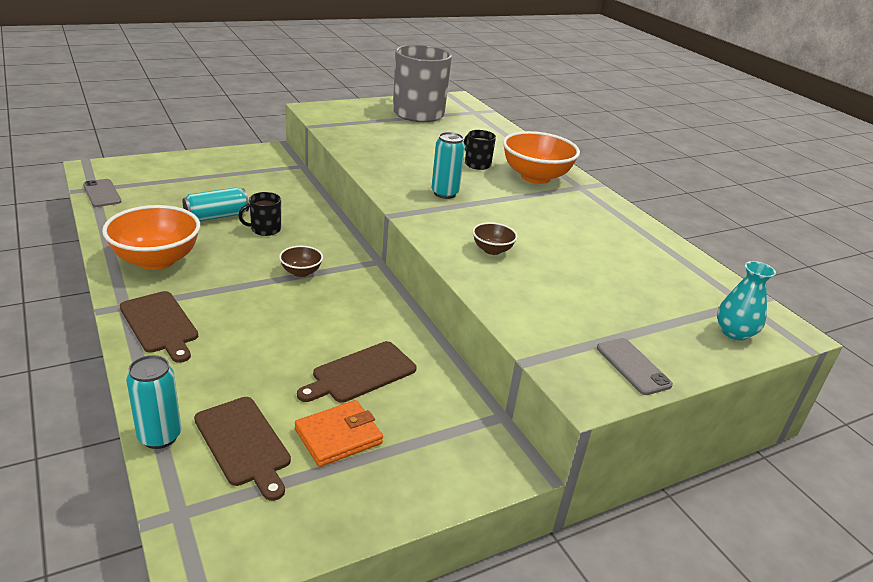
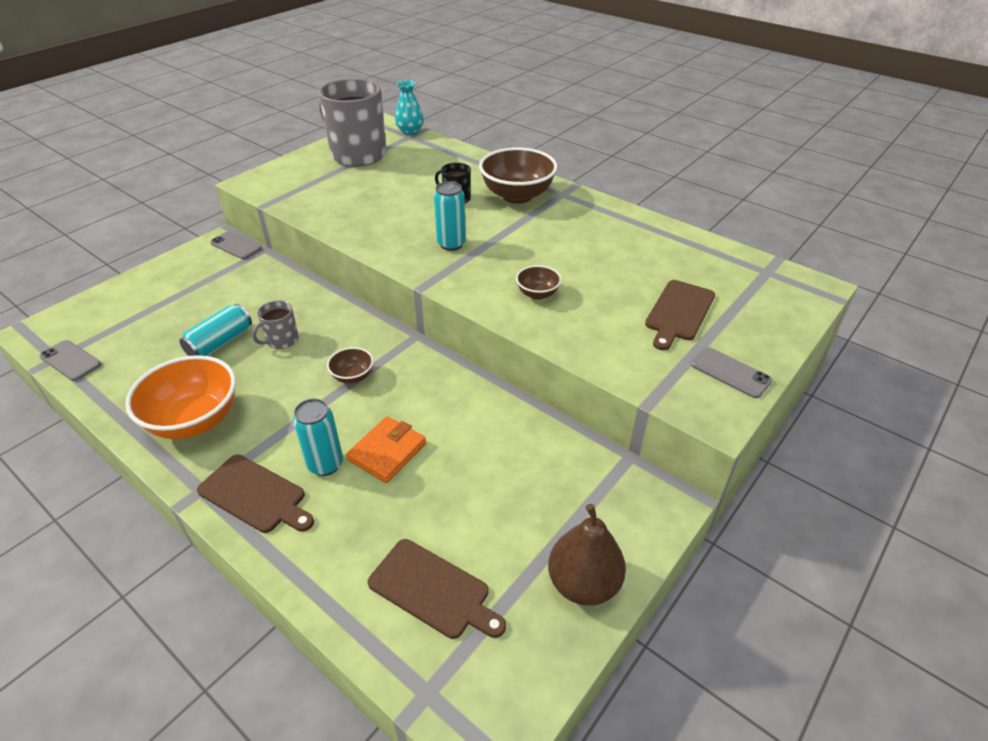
camera: 20 degrees left, 10 degrees up
turquoise can [126,355,181,449] -> turquoise can moved to [293,398,343,476]
black mug [238,192,281,236] -> grey mug [252,300,299,349]
orange wallet [295,400,383,467] -> orange wallet moved to [346,416,426,483]
brown cutting board [297,341,417,403] -> brown cutting board moved to [645,280,715,350]
orange bowl [503,131,580,184] -> brown bowl [479,147,558,204]
turquoise vase [717,261,776,341] -> turquoise vase moved to [395,80,424,135]
none -> grey phone [210,231,262,259]
none -> brown pear [548,504,626,606]

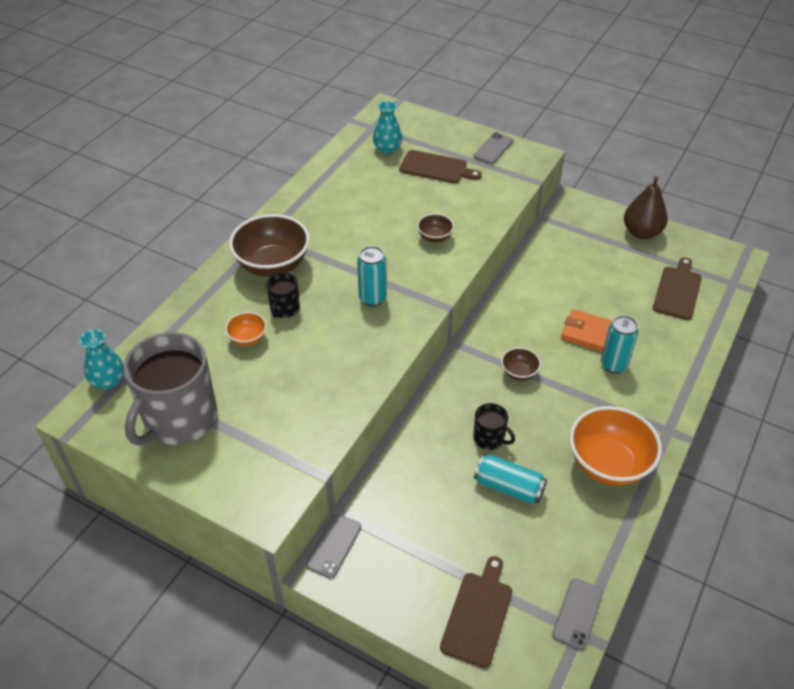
camera: 100 degrees left, 5 degrees up
brown cutting board [197,454,314,533] -> brown cutting board moved to [440,556,512,668]
grey mug [252,300,299,349] -> black mug [473,403,515,450]
none -> orange bowl [225,312,267,346]
none -> turquoise vase [373,101,402,154]

